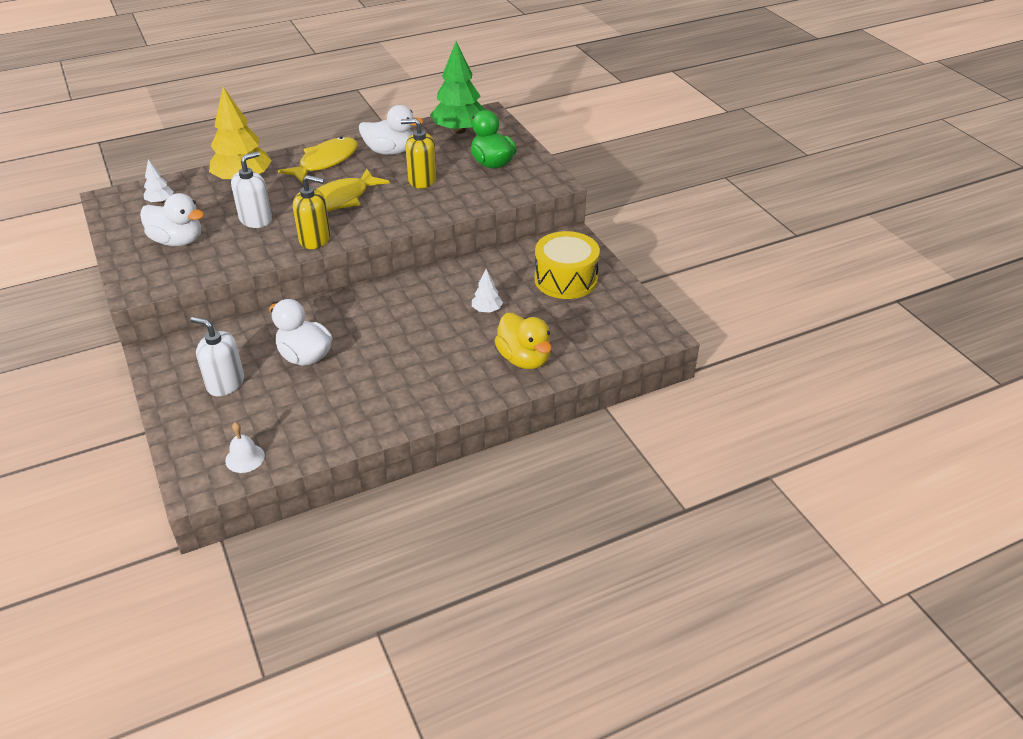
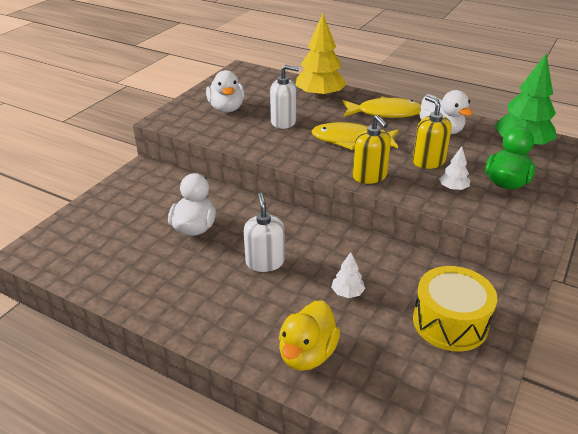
camera: 55 degrees right, 5 degrees down
white tree [143,159,174,204] -> white tree moved to [439,146,470,191]
white soap dispenser [190,317,244,396] -> white soap dispenser moved to [244,193,285,272]
white bell [225,422,265,473] -> none
yellow soap dispenser [293,175,330,249] -> yellow soap dispenser moved to [353,115,391,184]

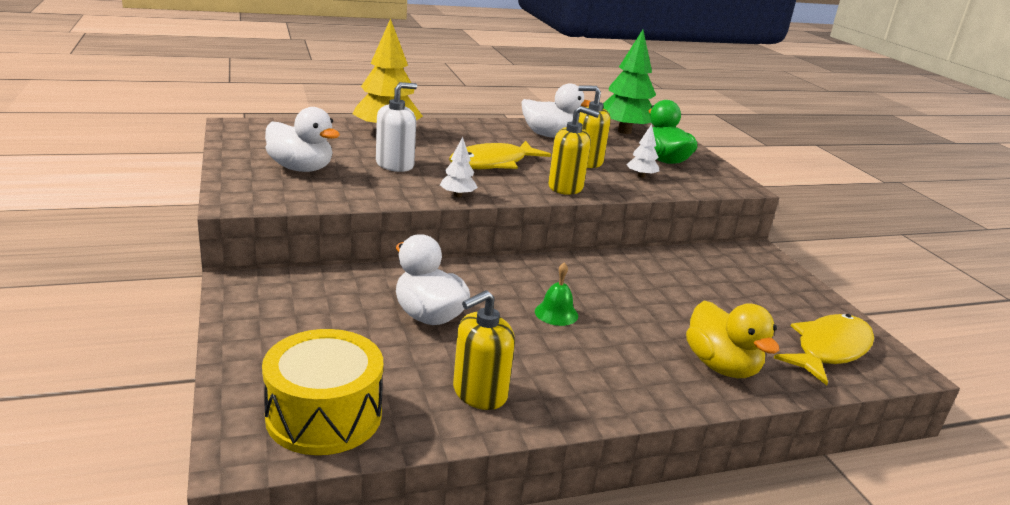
camera: 50 degrees left, 10 degrees down
white soap dispenser [244,193,285,272] -> green bell [535,262,578,326]
white tree [331,252,365,298] -> white tree moved to [440,137,478,197]
yellow fish [342,97,421,118] -> yellow fish moved to [774,314,874,385]
yellow drum [413,266,497,352] -> yellow drum moved to [262,329,383,455]
none -> yellow soap dispenser [453,290,515,410]

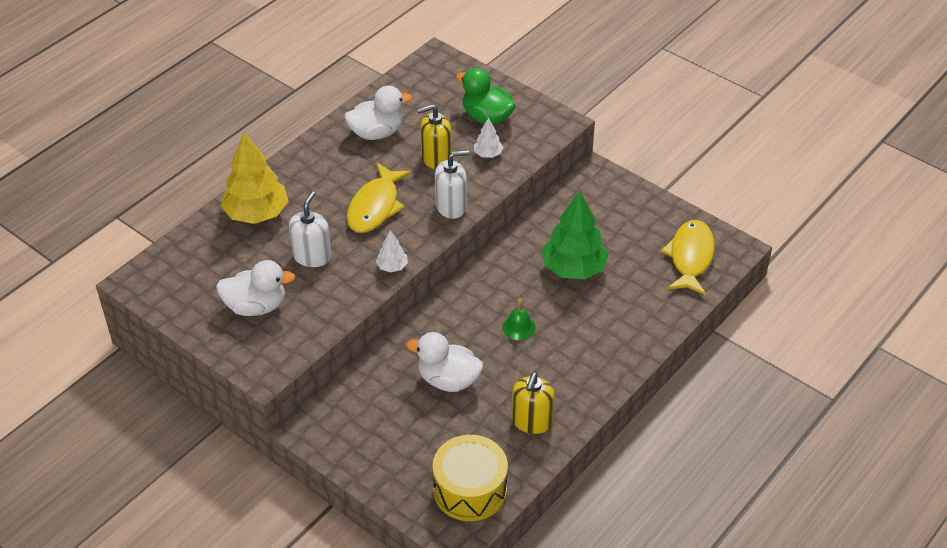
camera: 30 degrees left, 20 degrees up
yellow soap dispenser [548,106,600,195] -> white soap dispenser [435,150,469,219]
green tree [603,30,656,134] -> green tree moved to [542,191,609,279]
yellow duck [686,300,780,378] -> none

